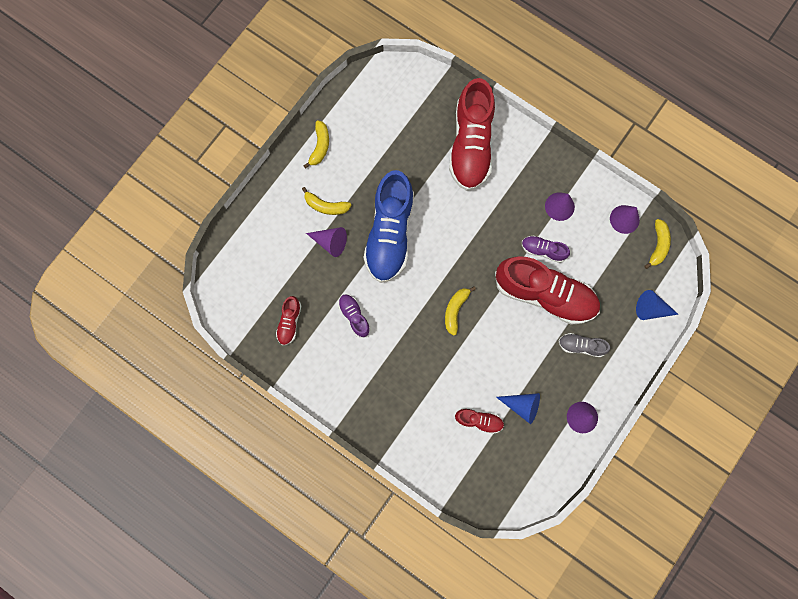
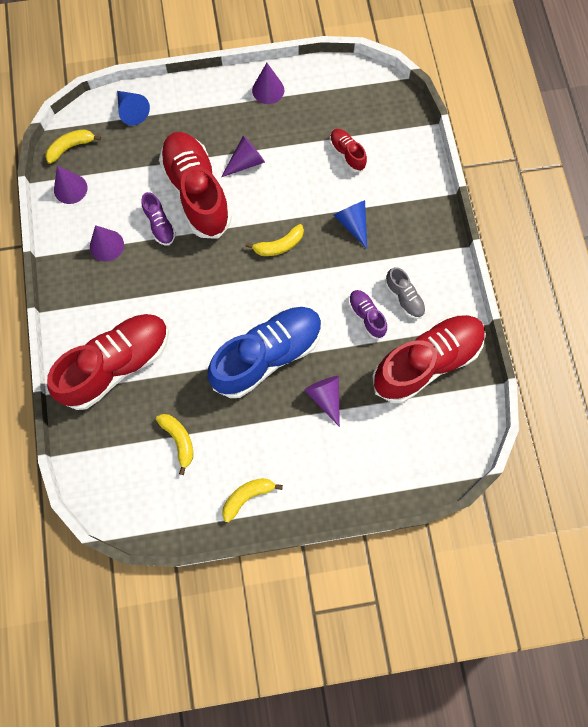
camera: 135 degrees left, 5 degrees down
red shoe [276,296,301,345] -> red shoe [372,315,486,403], size x2.24
yellow banana [302,187,351,215] -> yellow banana moved to [156,414,193,475]
purple shoe [338,294,371,338] -> purple shoe turned 135 degrees clockwise [349,290,387,339]
blue cone [496,393,540,424] -> blue cone moved to [334,200,367,249]
grey shoe [558,333,610,357] -> grey shoe moved to [385,267,426,319]
none -> purple cone [221,135,265,177]

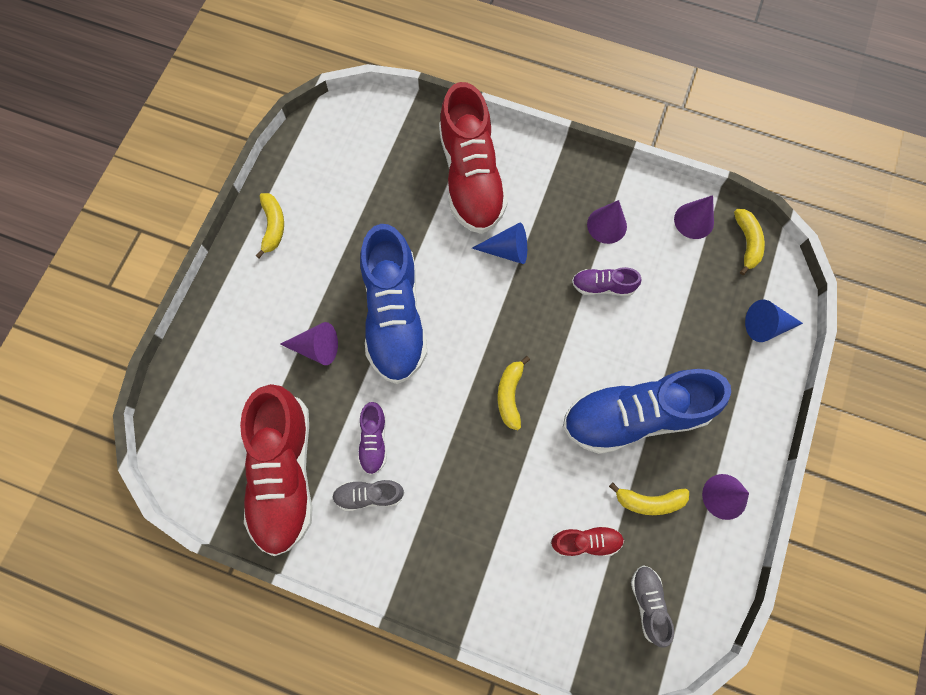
camera: 120 degrees right, 0 degrees up
yellow banana [156,414,193,475] -> yellow banana moved to [609,482,689,515]
red shoe [159,132,232,239] -> none
purple cone [221,135,265,177] -> blue shoe [563,369,731,454]
blue cone [334,200,367,249] -> blue cone moved to [472,222,527,264]
purple shoe [349,290,387,339] -> purple shoe turned 90 degrees clockwise [358,402,387,475]
none -> grey shoe [631,565,674,648]

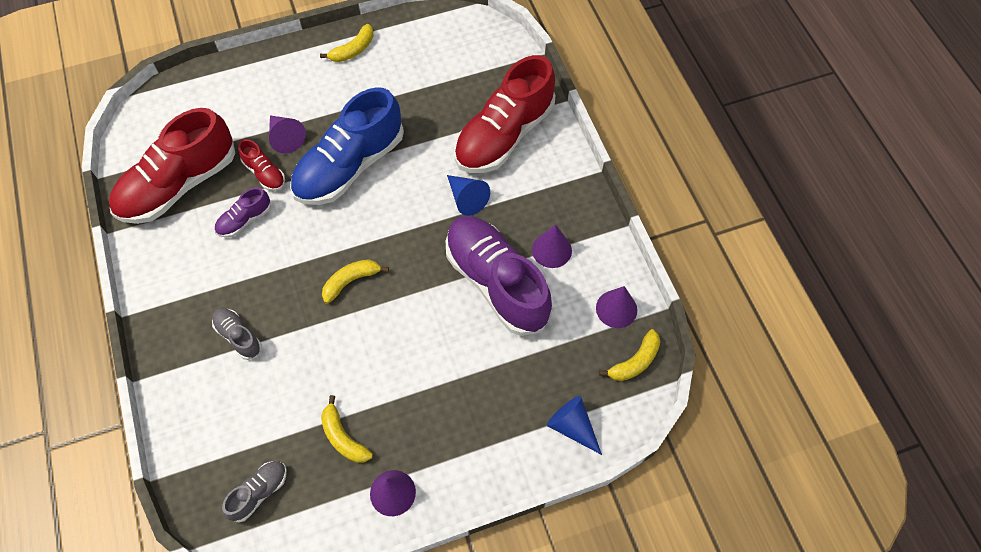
camera: 50 degrees right, 10 degrees down
grey shoe [332,480,405,511] -> grey shoe moved to [212,308,262,360]
red shoe [550,526,624,556] -> red shoe moved to [238,139,285,191]
blue shoe [563,369,731,454] -> none
purple shoe [572,267,642,296] -> purple shoe [446,216,552,336], size x2.24

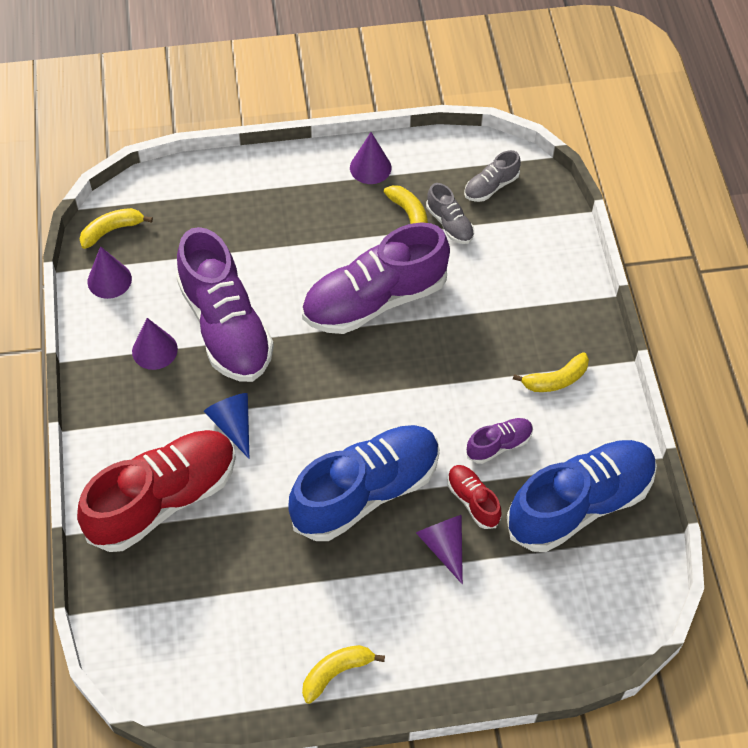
camera: 170 degrees left, 5 degrees down
red shoe [109,108,235,224] -> blue shoe [507,440,657,552]
grey shoe [212,308,262,360] -> grey shoe moved to [426,183,474,244]
yellow banana [322,259,389,304] -> yellow banana moved to [513,352,589,392]
blue cone [547,396,602,455] -> none
none -> purple shoe [302,222,450,334]

